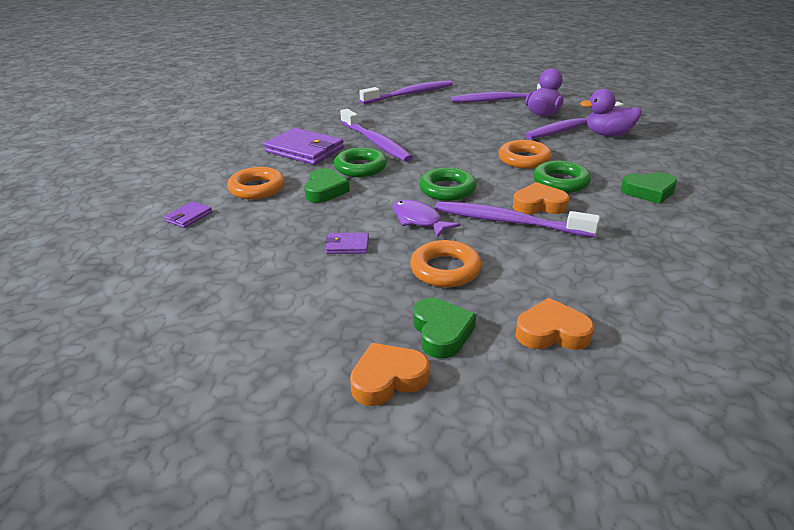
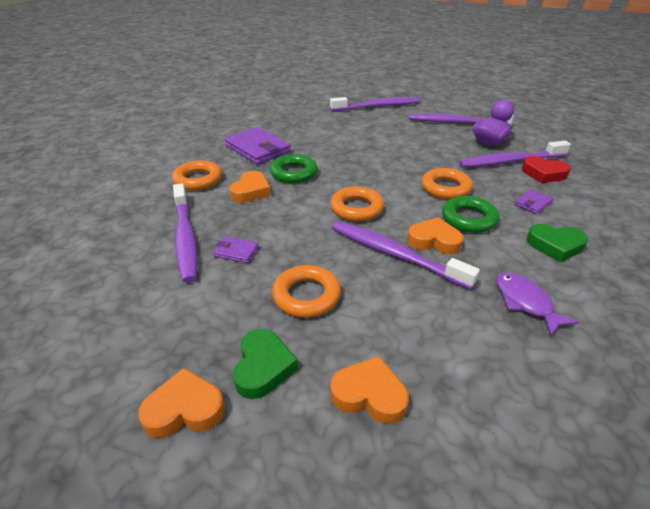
camera: 15 degrees right, 5 degrees up
purple wallet [164,201,212,228] -> purple wallet moved to [515,189,554,214]
green heart [304,168,350,203] -> orange heart [229,171,271,203]
purple toothbrush [340,109,413,162] -> purple toothbrush moved to [173,183,198,283]
purple fish [392,199,461,237] -> purple fish moved to [496,272,579,336]
green ring [419,167,477,201] -> orange ring [330,186,384,222]
purple duck [580,89,641,136] -> red heart [522,156,571,183]

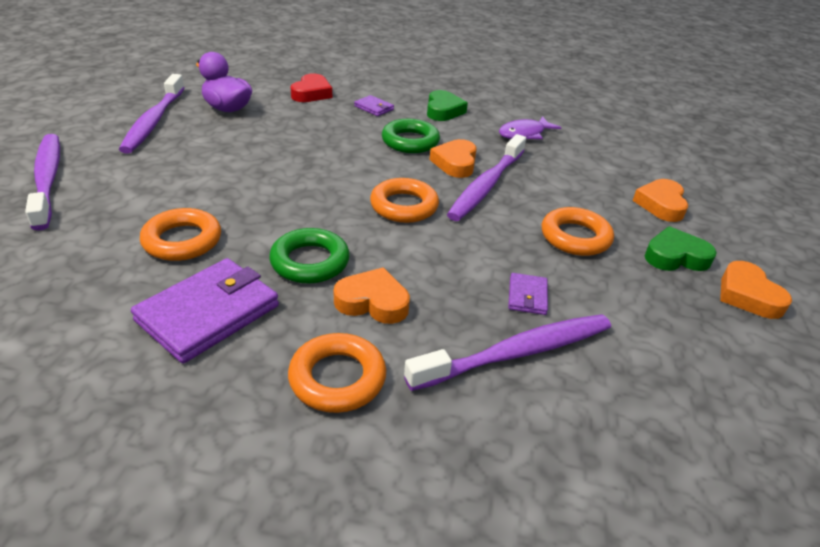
camera: 100 degrees left, 0 degrees up
orange ring [421,168,473,199] -> orange ring moved to [140,208,221,261]
purple toothbrush [459,141,571,168] -> none

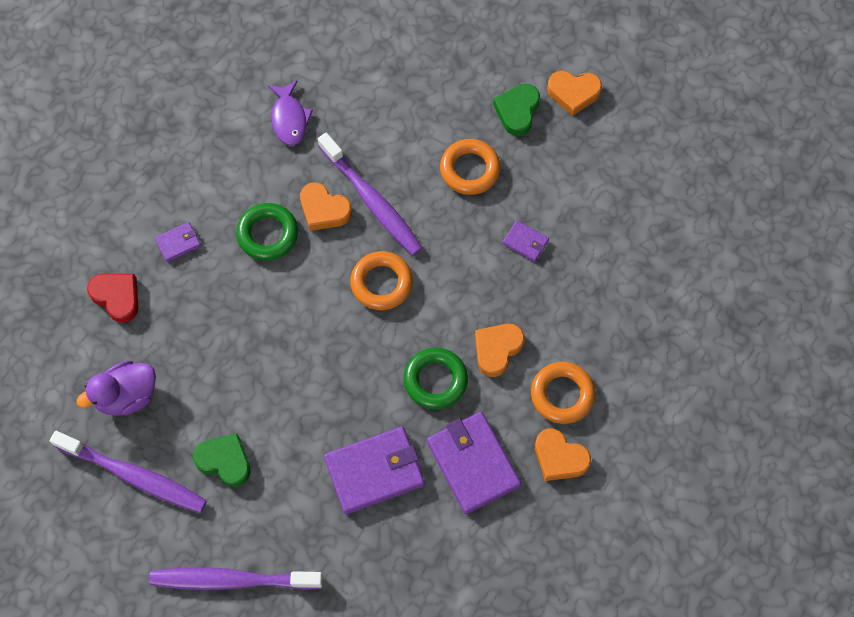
camera: 65 degrees left, 30 degrees up
orange ring [140,208,221,261] -> purple wallet [324,427,425,514]
purple toothbrush [404,314,611,391] -> none
green heart [427,90,468,121] -> green heart moved to [193,434,251,487]
orange heart [632,179,688,222] -> orange heart moved to [535,428,591,481]

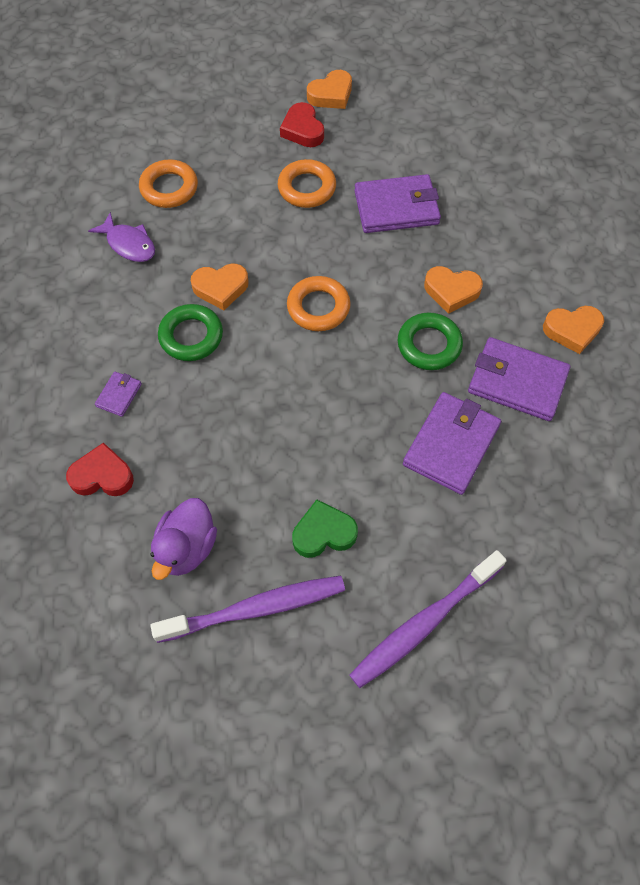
camera: 40 degrees left, 5 degrees down
purple toothbrush [318,133,423,255] -> none
orange heart [475,324,524,377] -> orange heart turned 75 degrees counterclockwise [424,266,483,314]
green heart [493,84,540,136] -> red heart [280,102,324,147]
purple wallet [503,221,549,262] -> purple wallet [354,174,441,233], size x2.10
orange ring [531,362,595,424] -> orange ring moved to [139,159,198,208]

